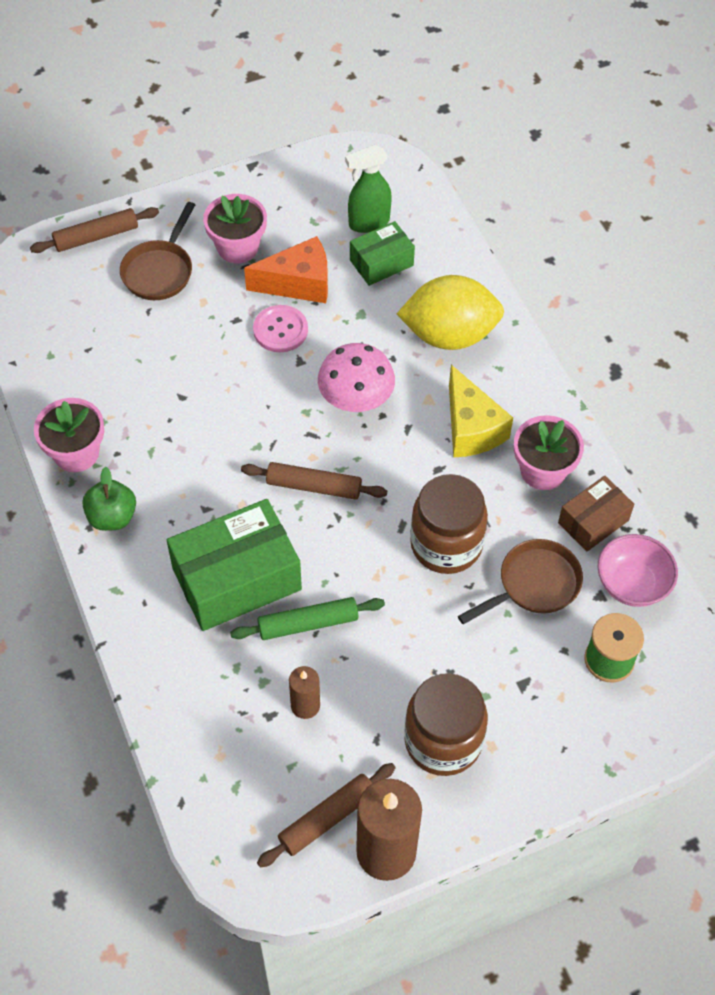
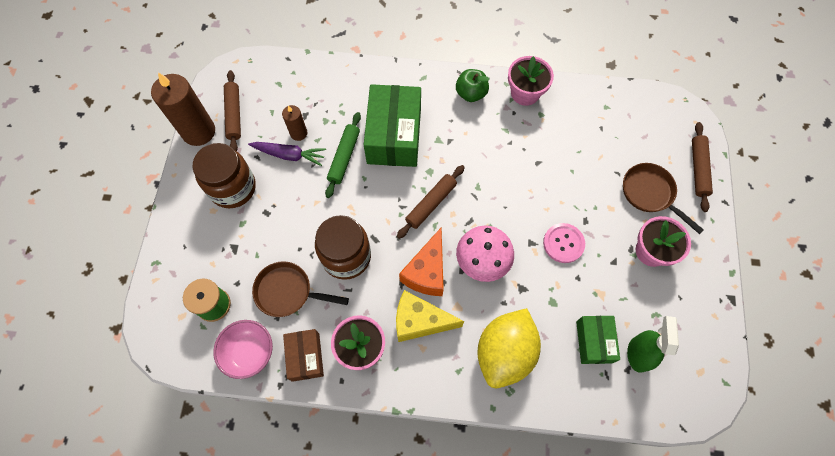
camera: 120 degrees right, 10 degrees up
orange cheese [244,236,328,303] -> orange cheese moved to [399,228,444,296]
brown pan [458,539,583,624] -> brown pan turned 105 degrees clockwise [252,261,349,317]
none -> purple carrot [248,142,326,166]

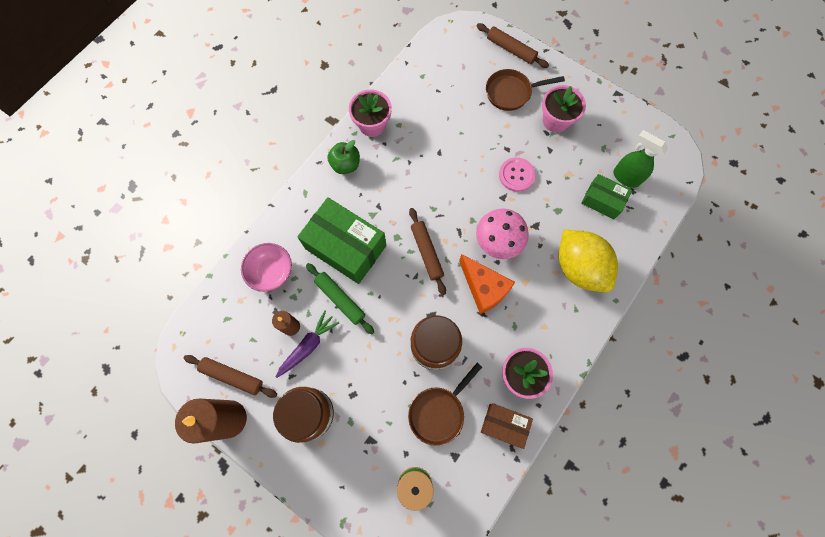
camera: 60 degrees left, 5 degrees up
pink bowl [213,320,273,379] -> pink bowl moved to [241,243,292,292]
yellow cheese [396,290,464,342] -> none

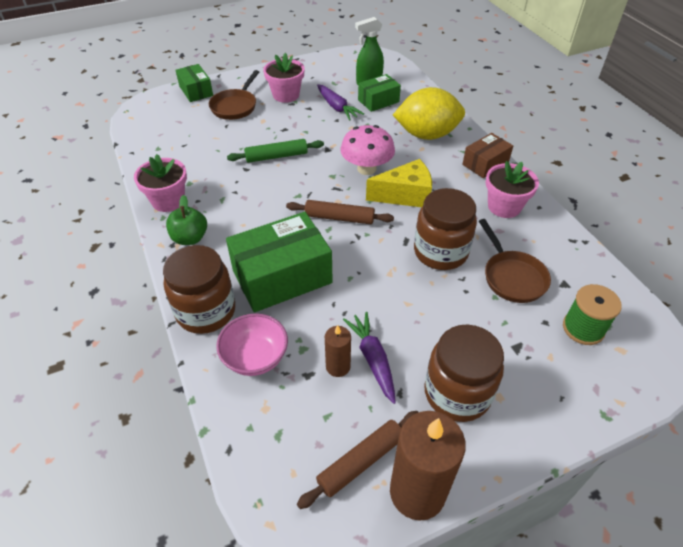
camera: 60 degrees left, 25 degrees down
green rolling pin [306,263,374,334] -> green rolling pin moved to [227,139,324,163]
orange cheese [459,254,515,314] -> yellow cheese [366,159,432,207]
brown rolling pin [477,23,549,68] -> green box [175,64,213,102]
brown box [481,403,533,449] -> brown box moved to [462,133,513,178]
pink button [499,157,536,192] -> none
none -> brown jar [163,245,235,334]
none -> purple carrot [317,84,364,120]

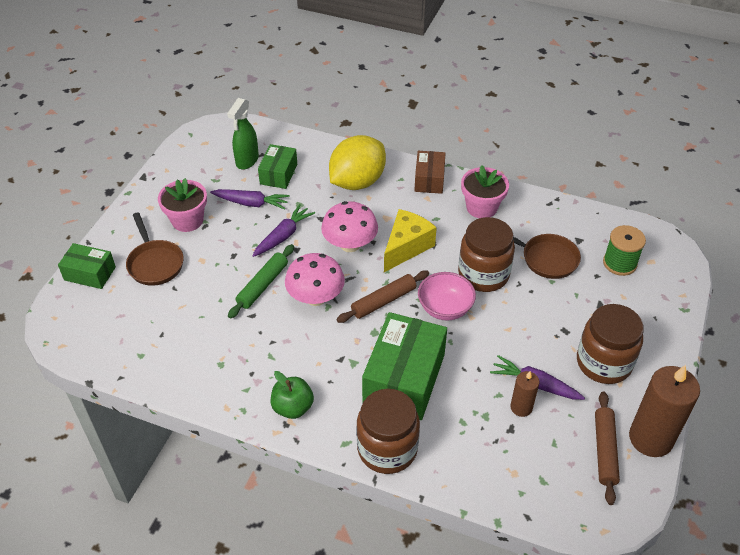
camera: 45 degrees left, 0 degrees up
pink flower pot [134,154,187,212] -> none
pink bowl [216,313,288,376] -> pink bowl moved to [418,272,476,321]
none -> purple carrot [252,204,315,257]
none -> pink mushroom [285,253,345,306]

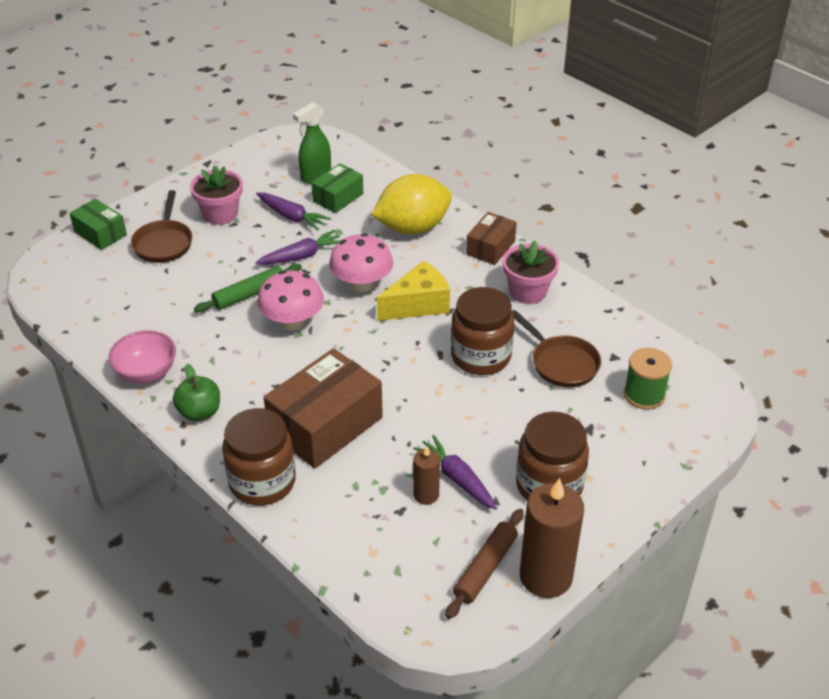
camera: 25 degrees right, 5 degrees down
brown rolling pin [337,271,429,323] -> none
green box [362,312,447,420] -> brown box [264,348,383,469]
pink bowl [418,272,476,321] -> pink bowl moved to [108,330,176,383]

